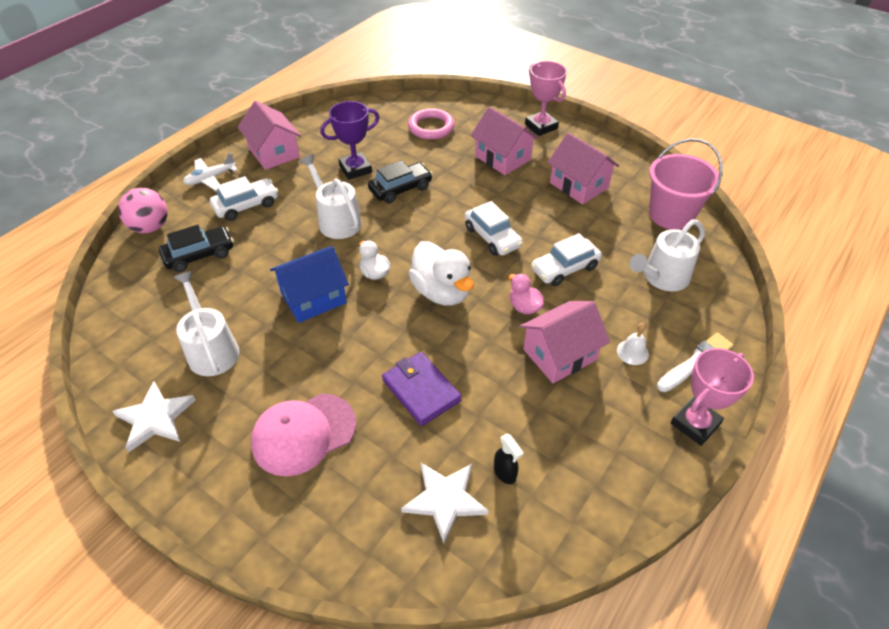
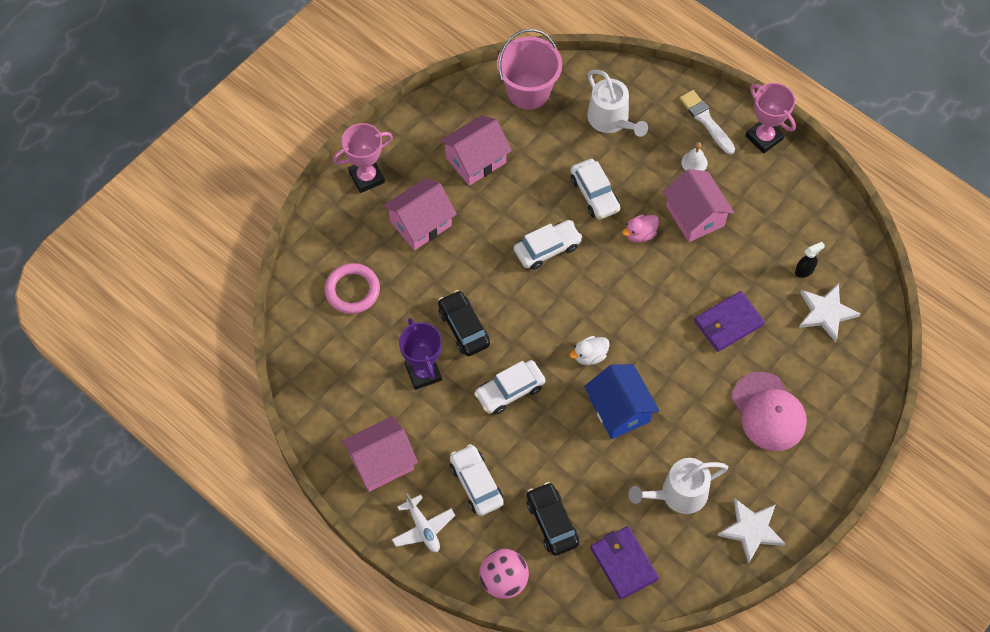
camera: 85 degrees left, 15 degrees up
white watering can [300,154,362,239] -> white car [474,360,545,414]
white duck [408,241,474,306] -> none
none -> purple wallet [590,526,659,599]

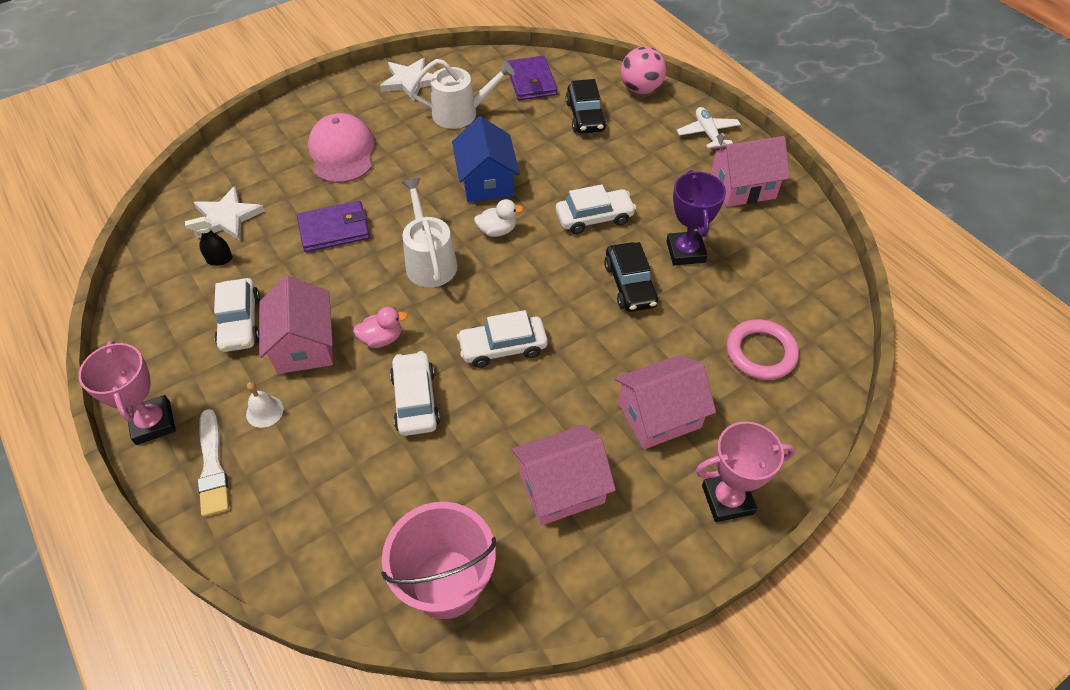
camera: 165 degrees left, 10 degrees down
white car [450,444,504,516] -> white car moved to [214,278,260,352]
white watering can [587,70,648,137] -> white watering can moved to [402,178,458,287]

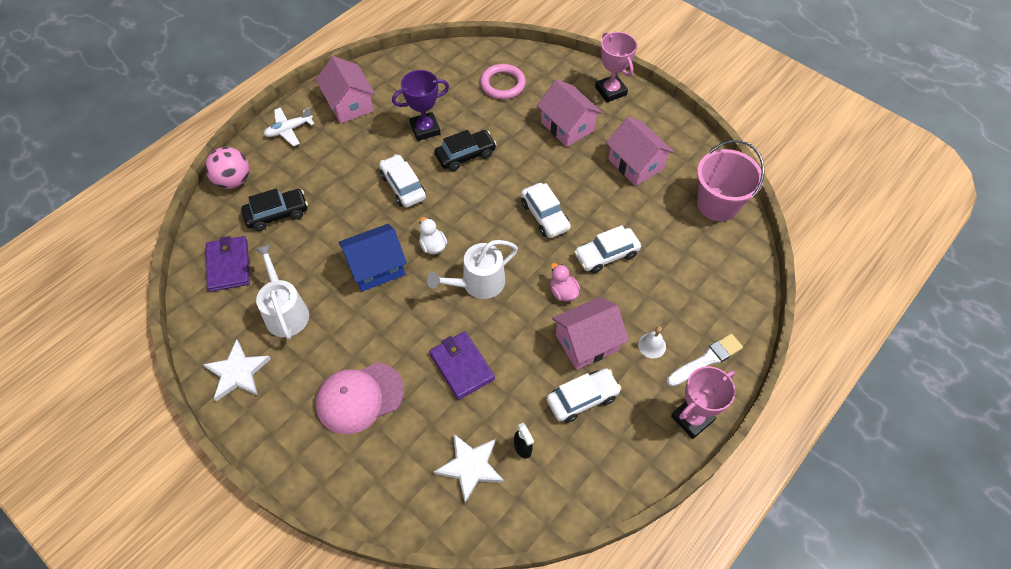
camera: 105 degrees left, 5 degrees up
purple wallet [507,56,557,101] -> purple wallet turned 75 degrees counterclockwise [206,236,250,292]

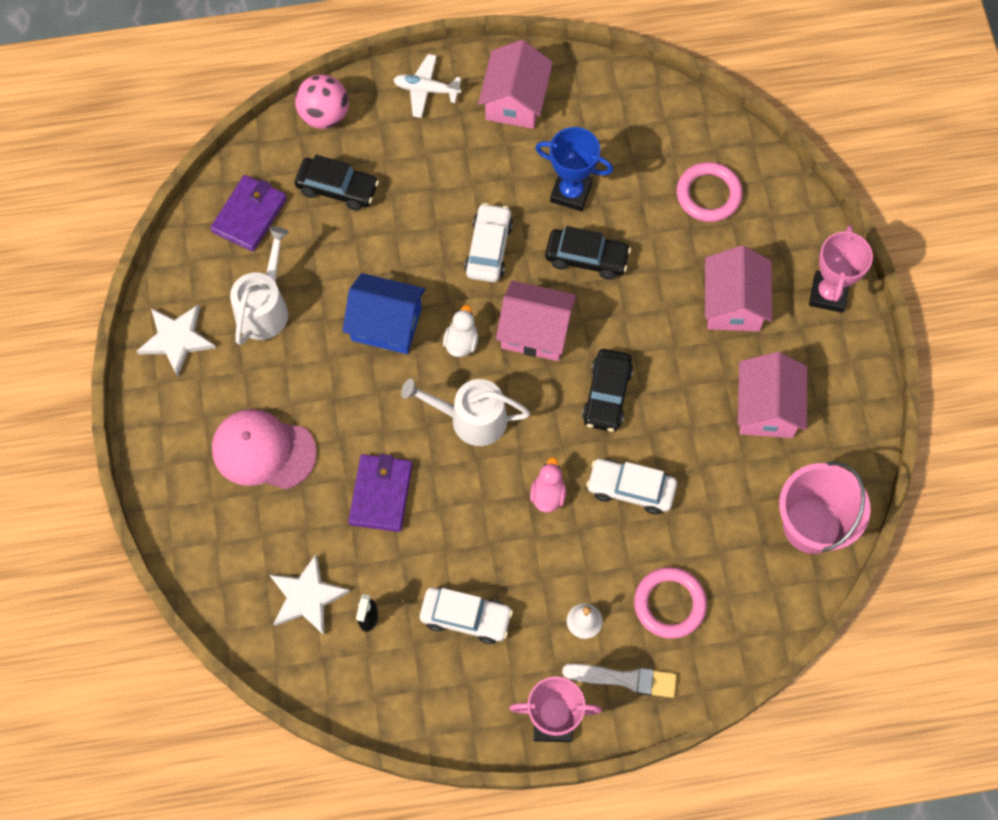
camera: 40 degrees right, 10 degrees up
purple trophy [392,70,449,141] -> blue trophy [535,127,613,211]
white car [521,183,571,238] -> black car [582,349,633,432]
pink house [552,297,629,370] -> pink house moved to [496,281,577,361]
none -> pink ring [634,567,707,639]

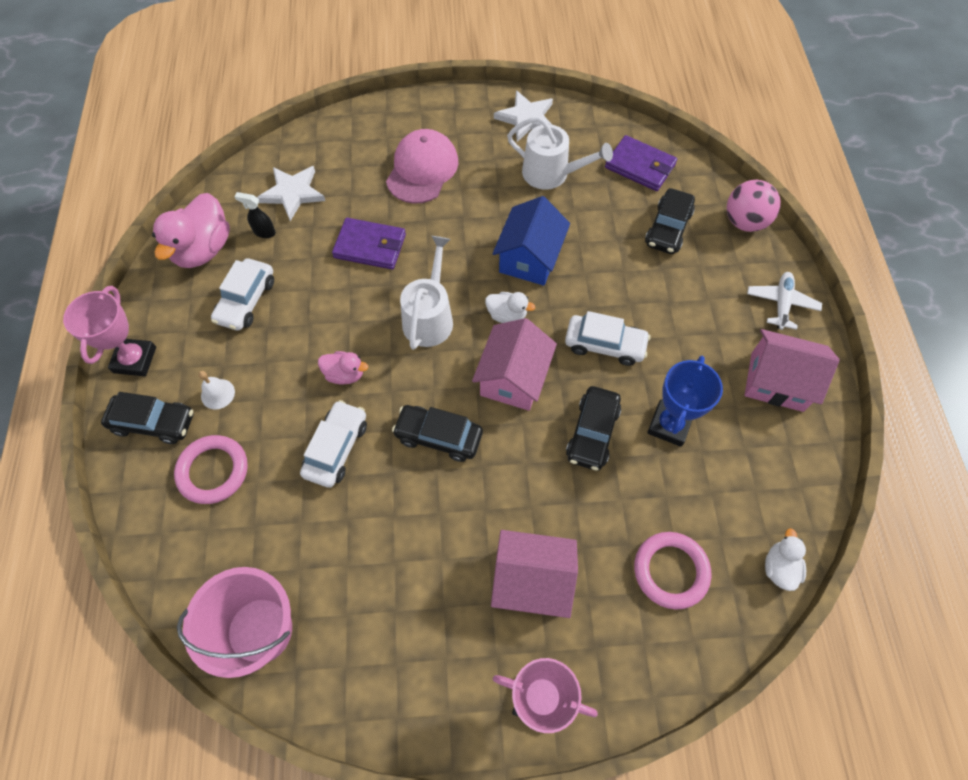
camera: 95 degrees right, 5 degrees down
white brush [562,664,677,698] -> black car [101,392,194,444]
pink house [738,352,807,438] -> none
none -> pink duck [152,193,230,268]
none -> white duck [765,528,806,591]

